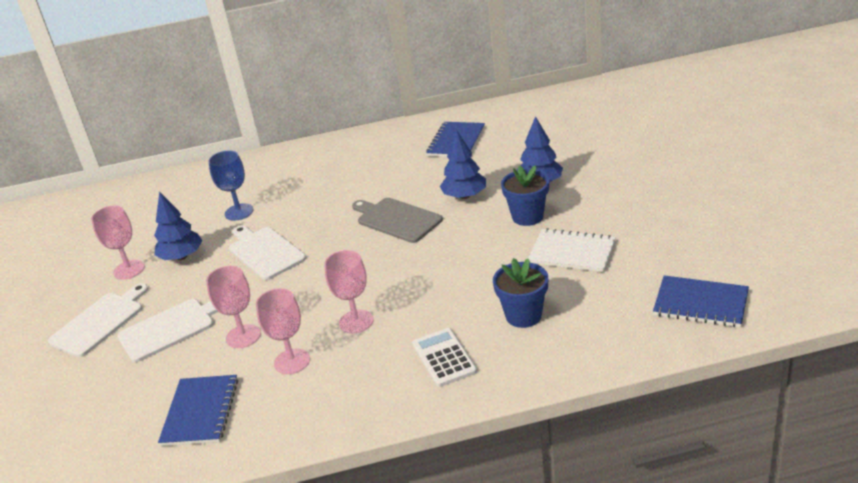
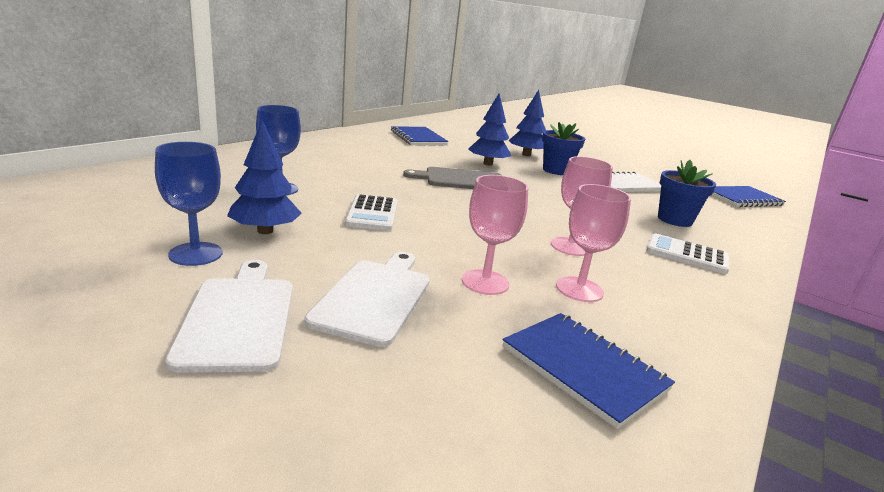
camera: 50 degrees left, 10 degrees down
pink goblet [91,205,145,279] -> blue goblet [155,142,222,266]
white cutting board [229,226,306,280] -> white calculator [345,194,398,231]

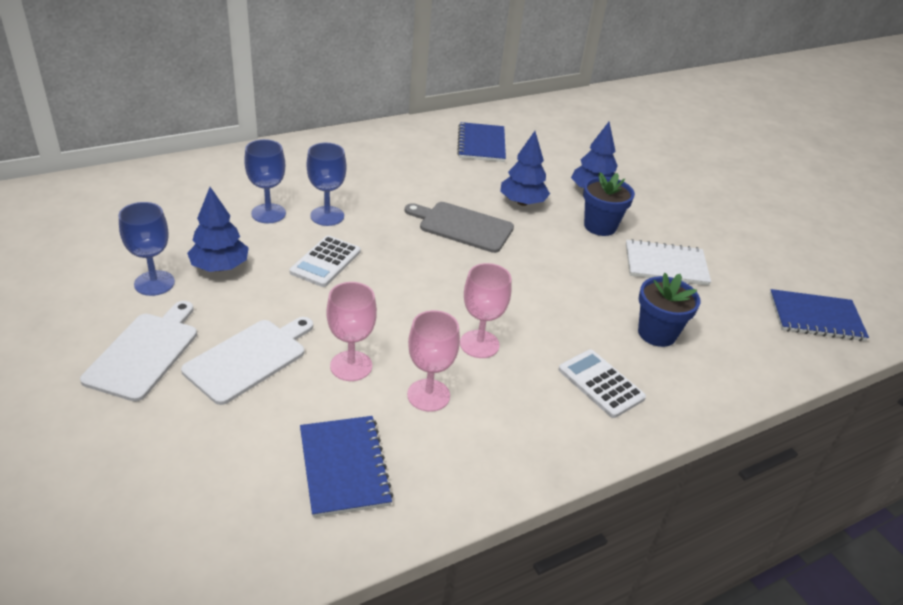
camera: 25 degrees right, 15 degrees up
none -> blue goblet [307,143,347,226]

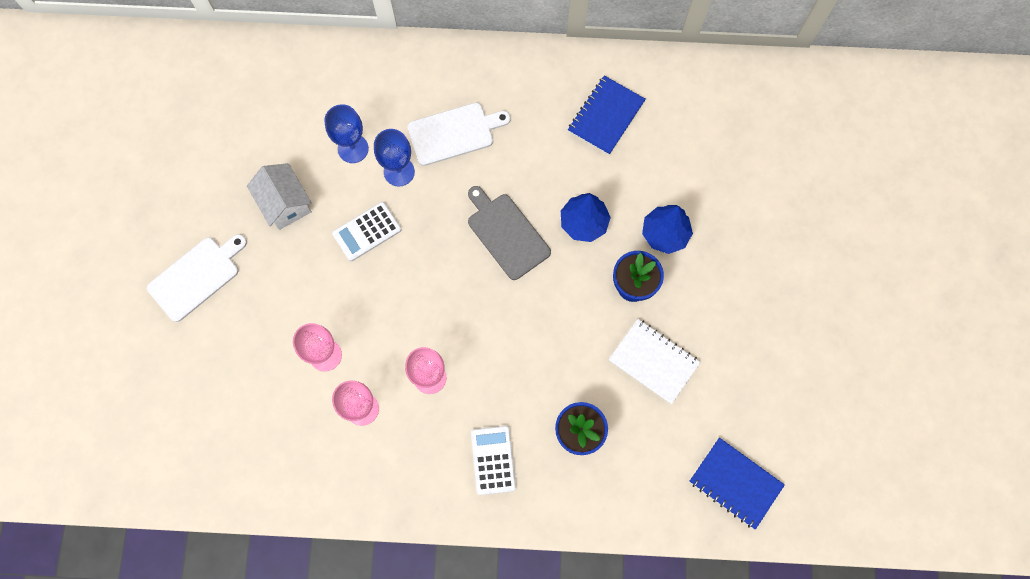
camera: 35 degrees right, 35 degrees up
blue goblet [119,202,175,296] -> none
white cutting board [181,317,313,405] -> white cutting board moved to [407,103,511,166]
blue tree [187,187,249,272] -> white house [247,163,312,230]
blue notebook [300,416,393,518] -> none

